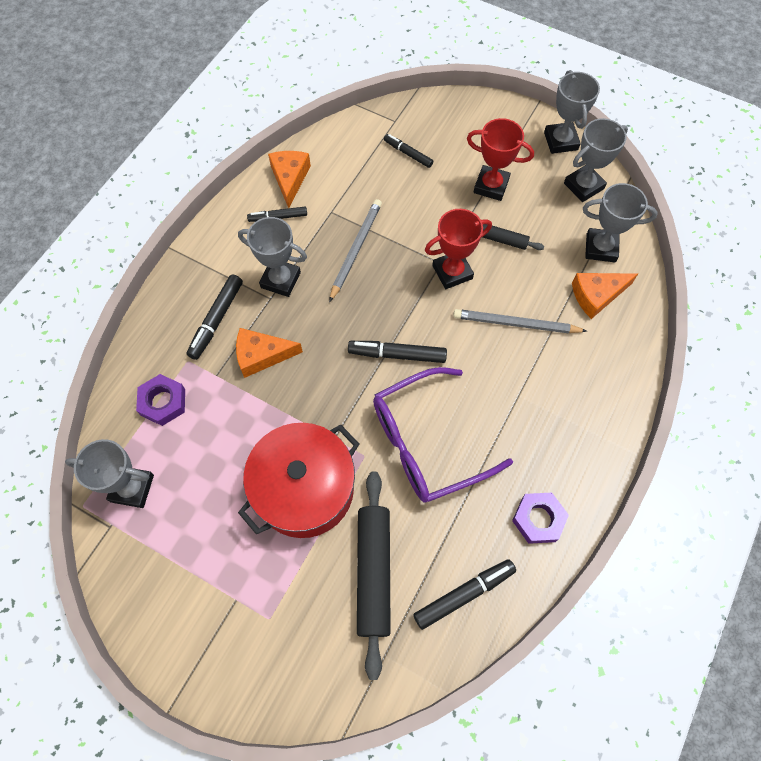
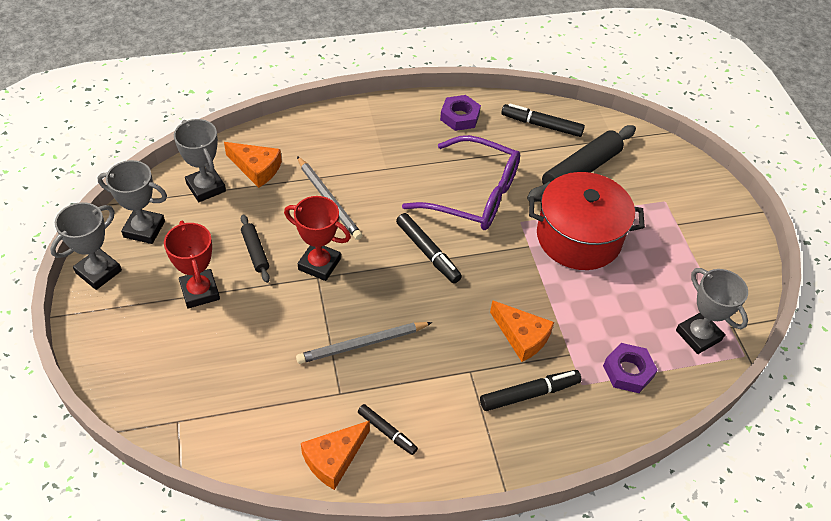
camera: 135 degrees left, 15 degrees down
grey trophy [238,217,307,297] -> none
black marker [384,134,433,168] -> none

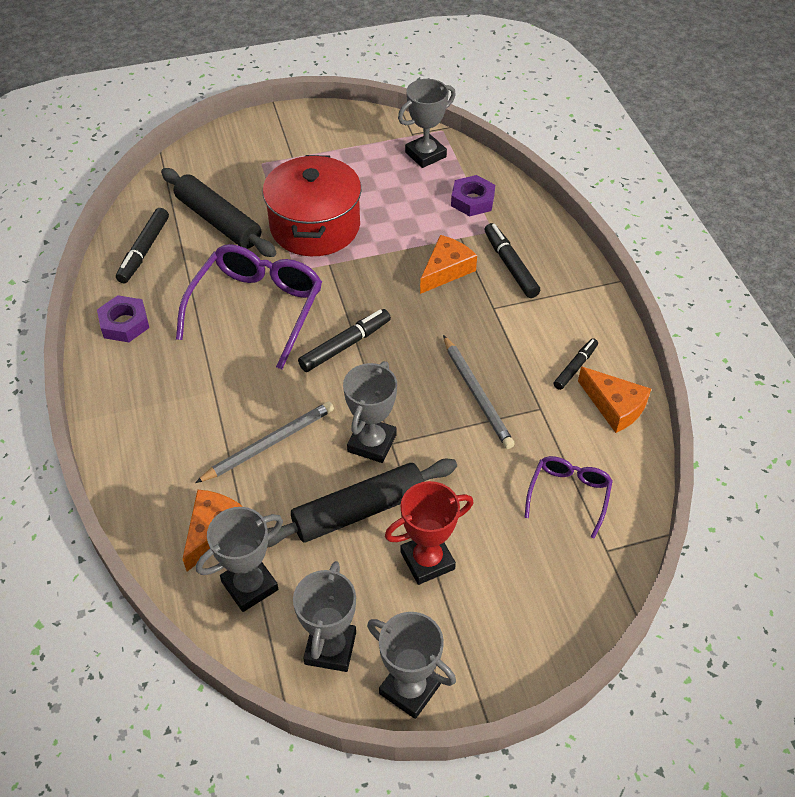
camera: 90 degrees left, 0 degrees up
black rolling pin [241,214,270,283] -> black rolling pin [267,459,457,547], size x1.91
red trophy [284,196,351,281] -> grey trophy [343,361,397,463]
none -> purple glasses [524,456,613,539]

